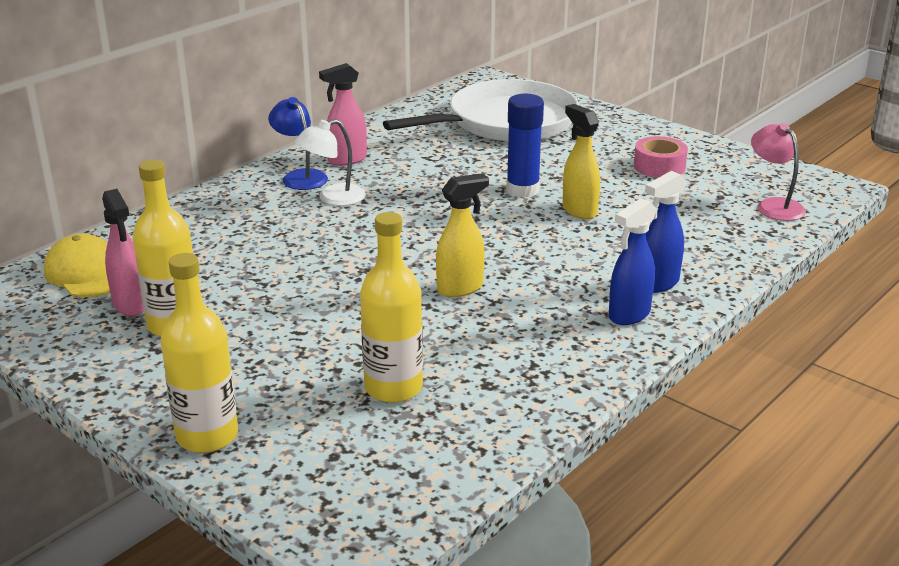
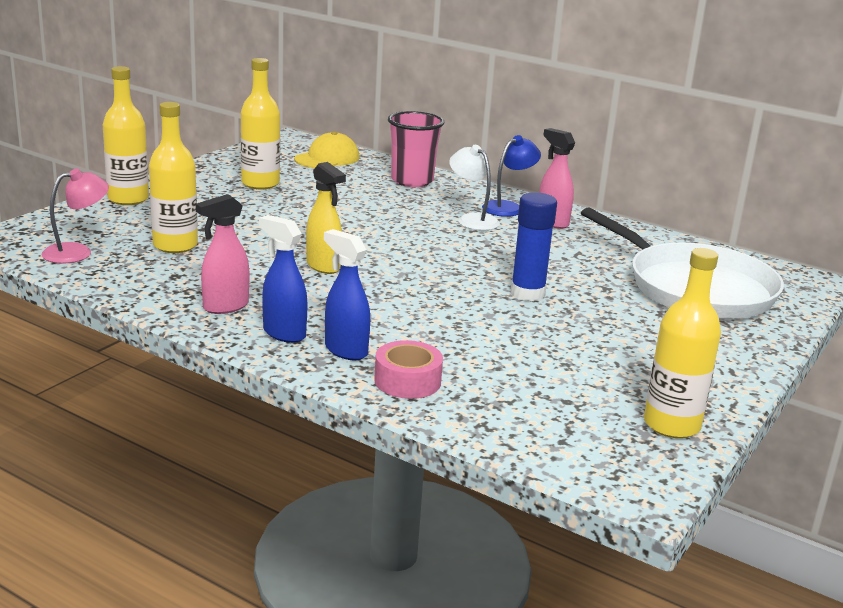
camera: 80 degrees right, 5 degrees down
pink spray bottle [102,189,144,316] -> pink spray bottle moved to [196,194,249,314]
yellow spray bottle [562,104,600,219] -> none
pink tape [634,136,688,178] -> pink tape moved to [374,340,443,399]
pink lamp [751,123,806,221] -> pink lamp moved to [42,168,109,264]
none -> pink cup [388,111,444,187]
none -> yellow bottle [644,248,721,438]

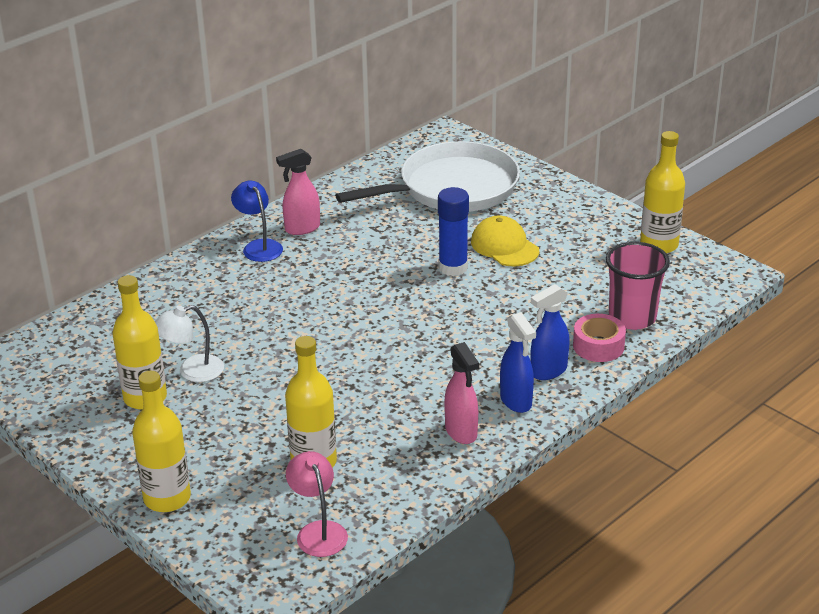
camera: 75 degrees left, 10 degrees up
blue spray bottle [259,215,307,343] -> blue spray bottle turned 75 degrees counterclockwise [500,312,536,413]
yellow cap [294,131,360,168] -> yellow cap moved to [471,215,539,266]
yellow spray bottle [306,162,346,274] -> none
pink cup [388,111,444,187] -> pink cup moved to [606,242,670,330]
white lamp [449,145,500,231] -> white lamp moved to [155,305,224,382]

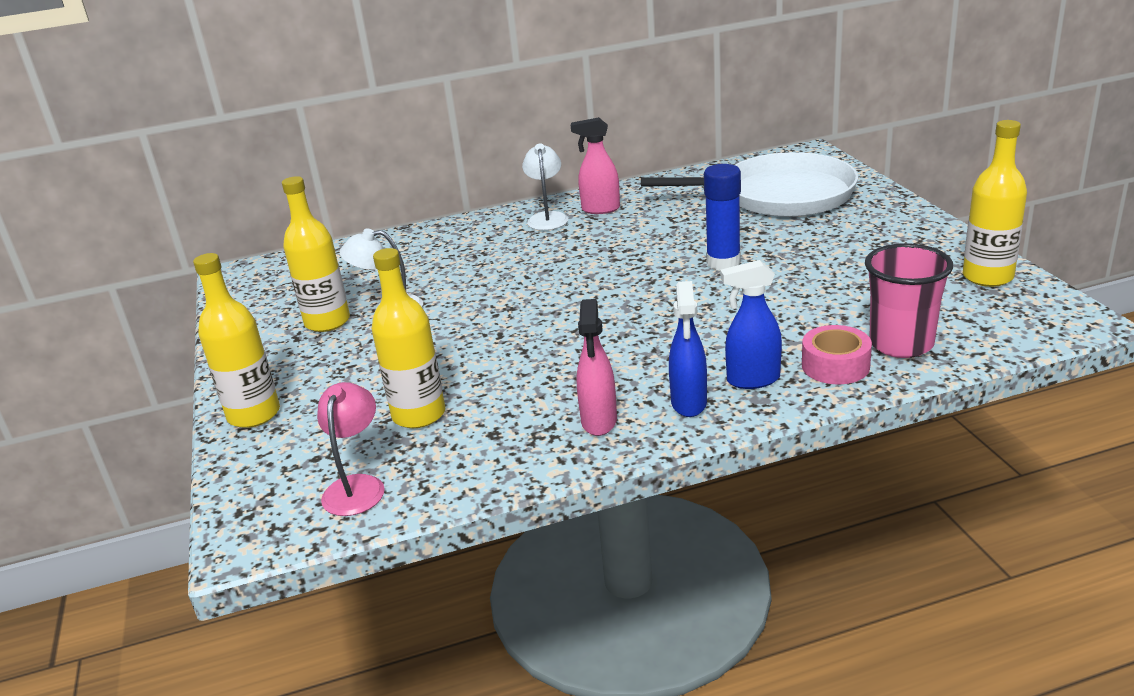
camera: 30 degrees right, 5 degrees down
blue lamp [231,181,283,262] -> white lamp [522,144,568,230]
yellow cap [471,215,539,266] -> none

